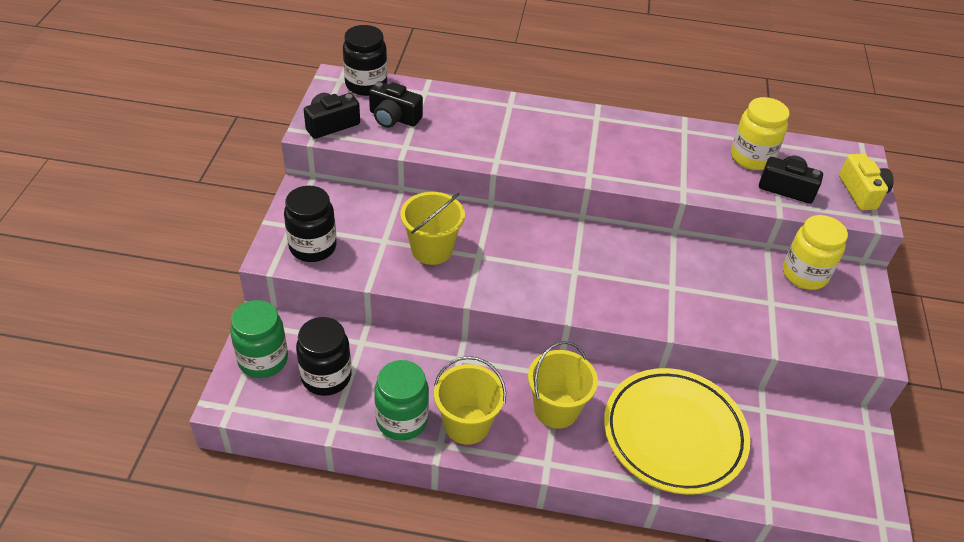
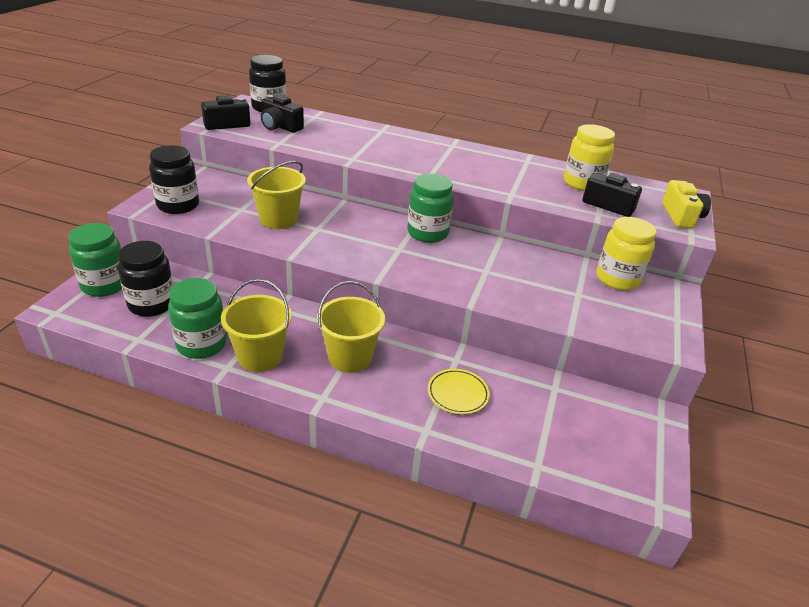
camera: 10 degrees right, 10 degrees down
yellow plate [604,368,750,495] -> yellow plate [428,369,490,414], size x0.43
none -> green jar [407,173,454,243]

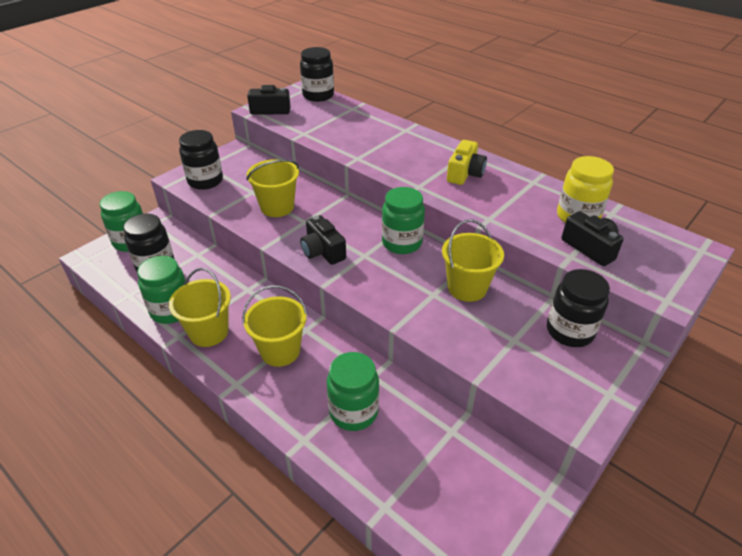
camera: 25 degrees right, 5 degrees up
black camera [261,95,304,133] -> black camera moved to [300,215,346,265]
yellow plate [428,369,490,414] -> green jar [327,352,379,431]
yellow jar [596,217,657,290] -> black jar [547,269,610,347]
yellow camera [662,180,711,228] -> yellow camera moved to [447,140,487,185]
none -> yellow bucket [442,219,504,302]

